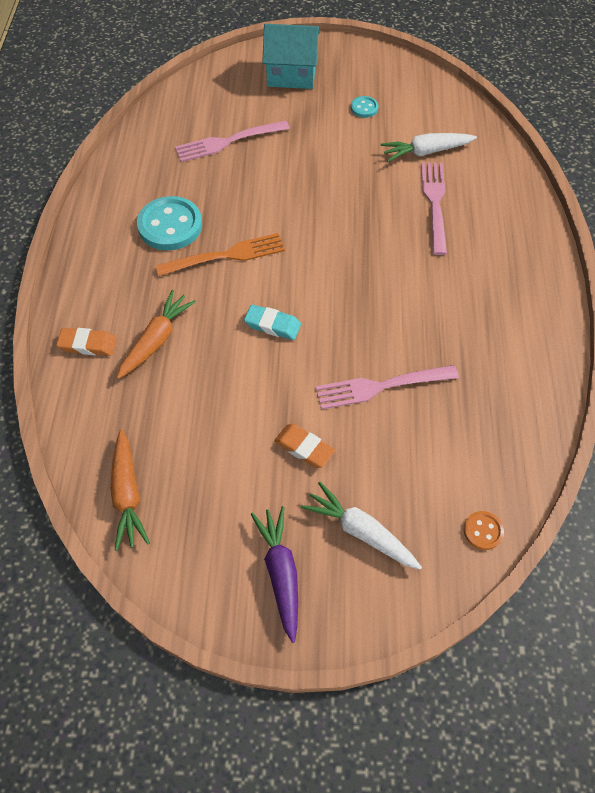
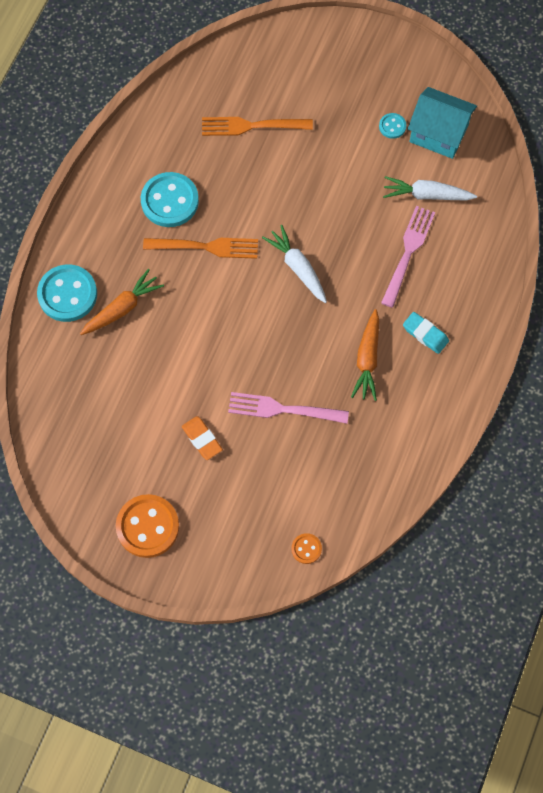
camera: 20 degrees right, 10 degrees up
orange eraser [56,328,117,356] -> turquoise button [37,264,97,322]
orange carrot [110,430,150,551] -> orange carrot moved to [351,309,379,401]
pink fork [175,120,290,162] -> orange fork [202,117,313,136]
turquoise eraser [244,304,301,340] -> turquoise eraser moved to [403,312,449,354]
purple carrot [251,506,298,643] -> orange button [116,494,179,558]
turquoise house [262,24,320,89] -> turquoise house moved to [408,87,477,159]
white carrot [301,481,422,570] -> white carrot moved to [262,225,327,303]

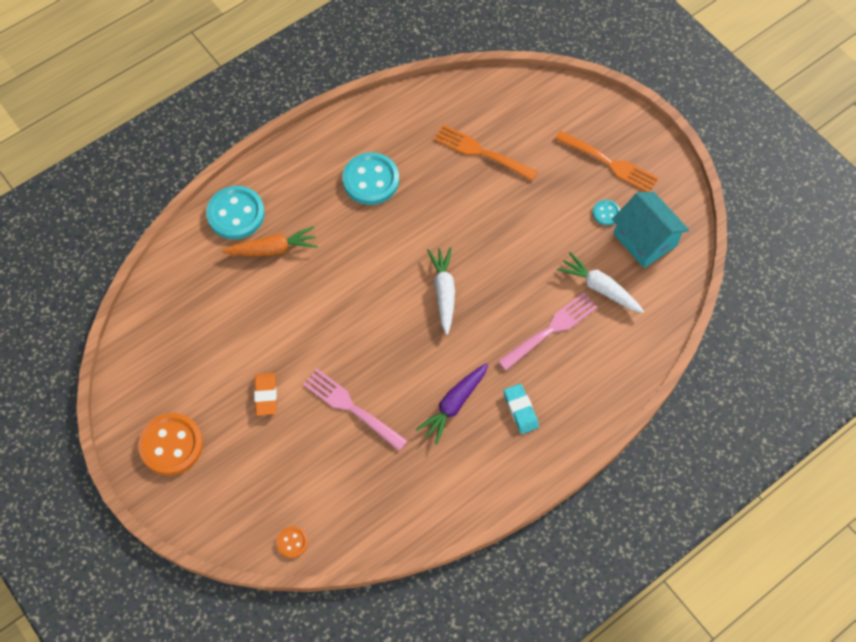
camera: 30 degrees right, 5 degrees down
orange fork [143,238,258,259] -> orange fork moved to [555,131,658,192]
orange carrot [351,309,379,401] -> purple carrot [416,363,488,445]

